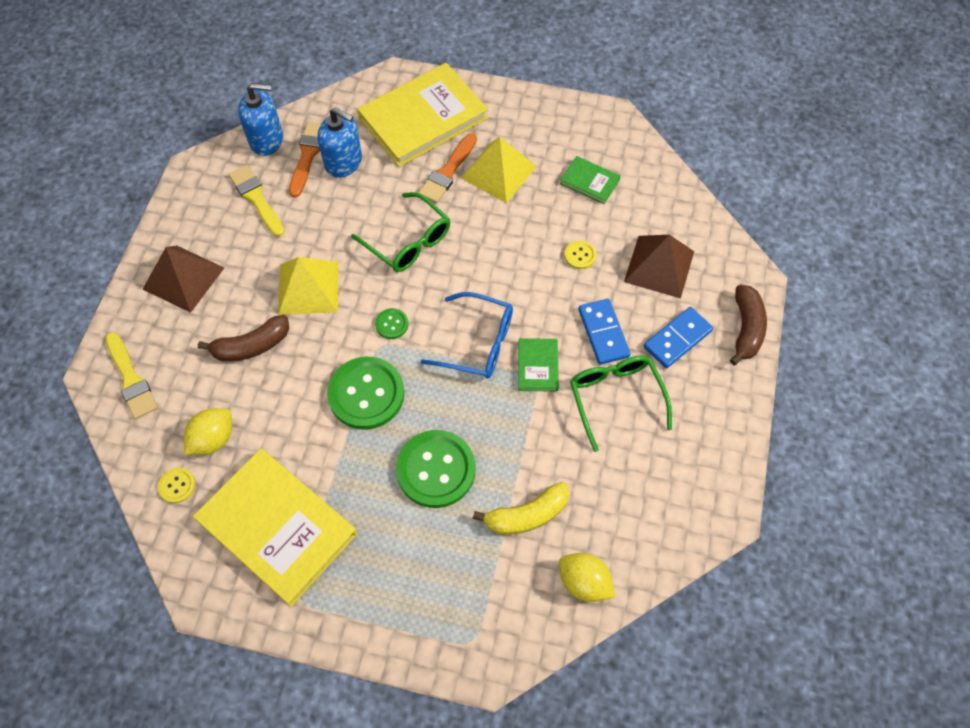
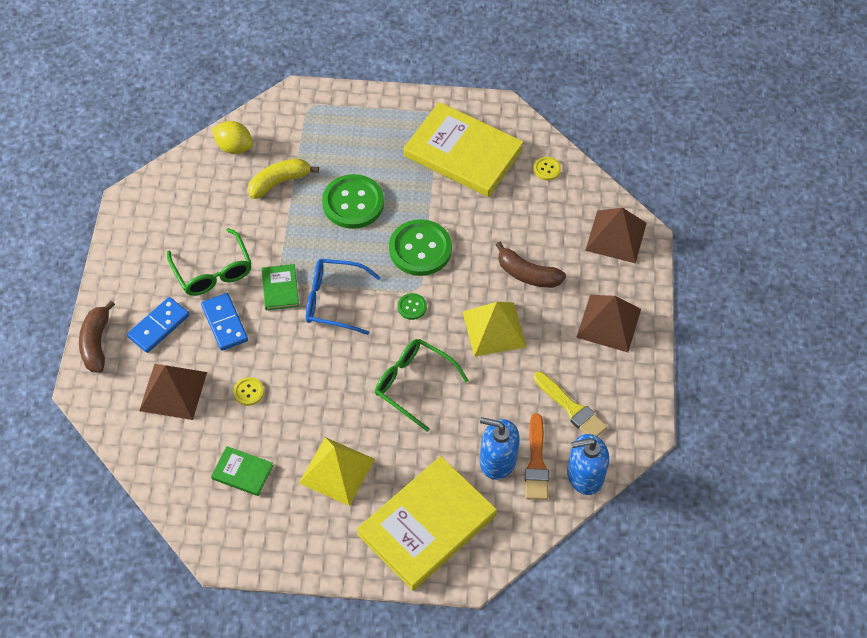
camera: 170 degrees right, 5 degrees down
yellow brush [105,332,158,419] -> brown pyramid [585,208,647,264]
yellow lemon [184,408,232,455] -> none
brown banana [198,315,289,362] -> brown banana turned 120 degrees counterclockwise [496,242,566,288]
orange brush [419,133,477,203] -> none

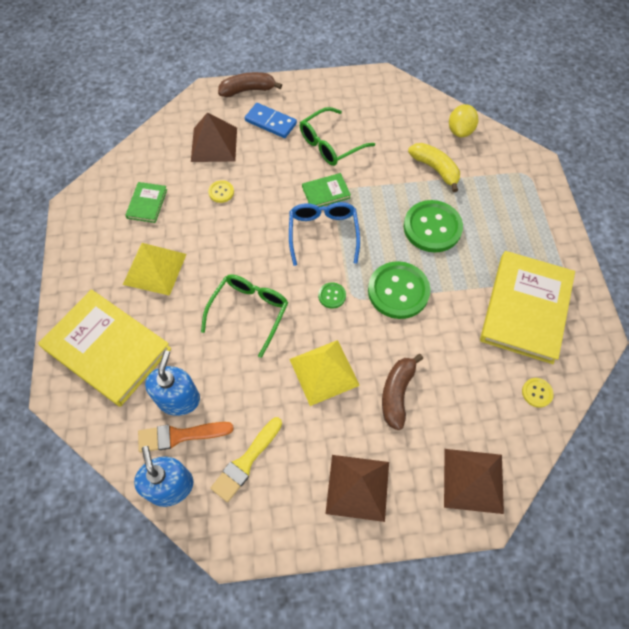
camera: 80 degrees right, 5 degrees up
blue domino [201,293,248,351] -> none

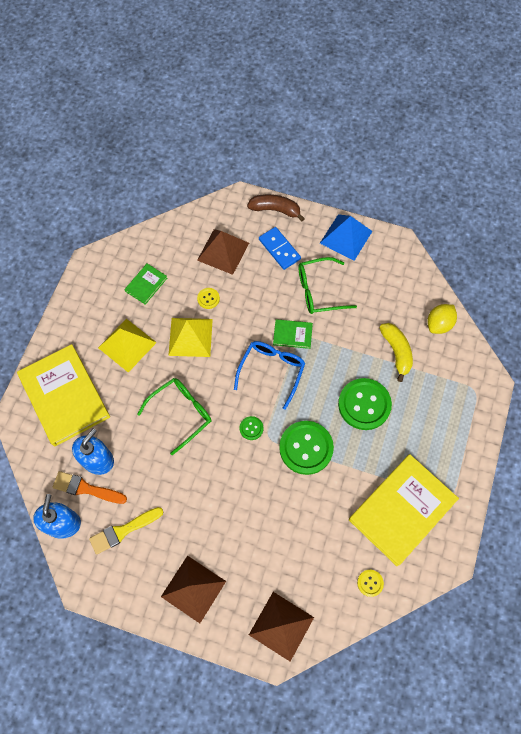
camera: 25 degrees right, 5 degrees up
yellow pyramid [290,340,360,406] -> yellow pyramid moved to [168,318,213,357]
brown banana [382,354,423,430] -> none
none -> blue pyramid [320,214,372,261]

